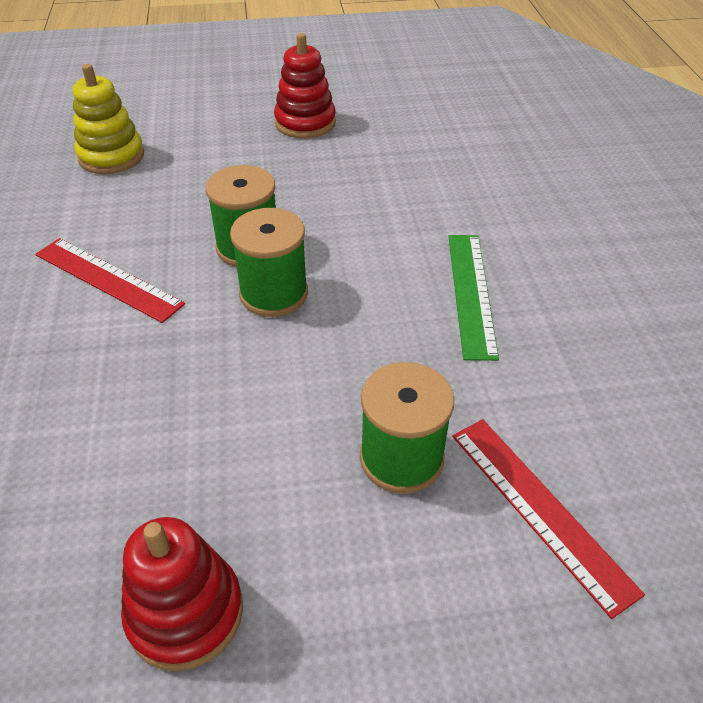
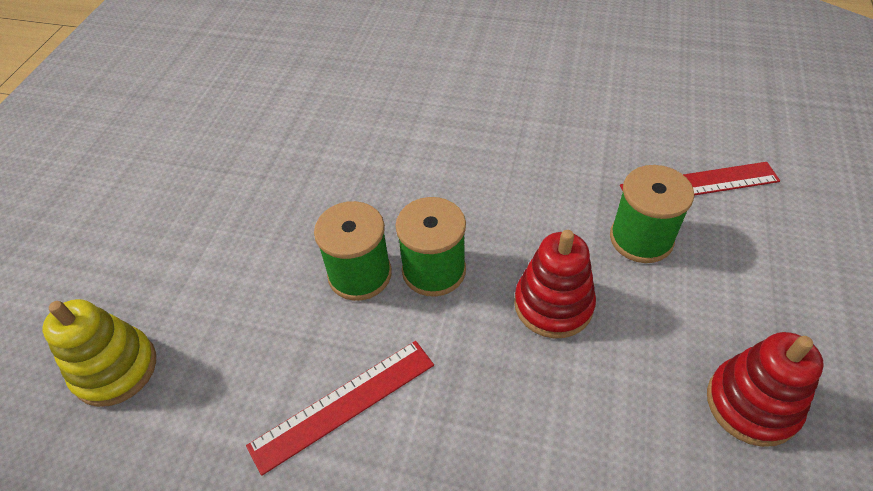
camera: 65 degrees left, 5 degrees up
red stacking toy [274,33,336,138] -> red stacking toy moved to [514,230,596,339]
green ruler [448,235,499,361] -> none

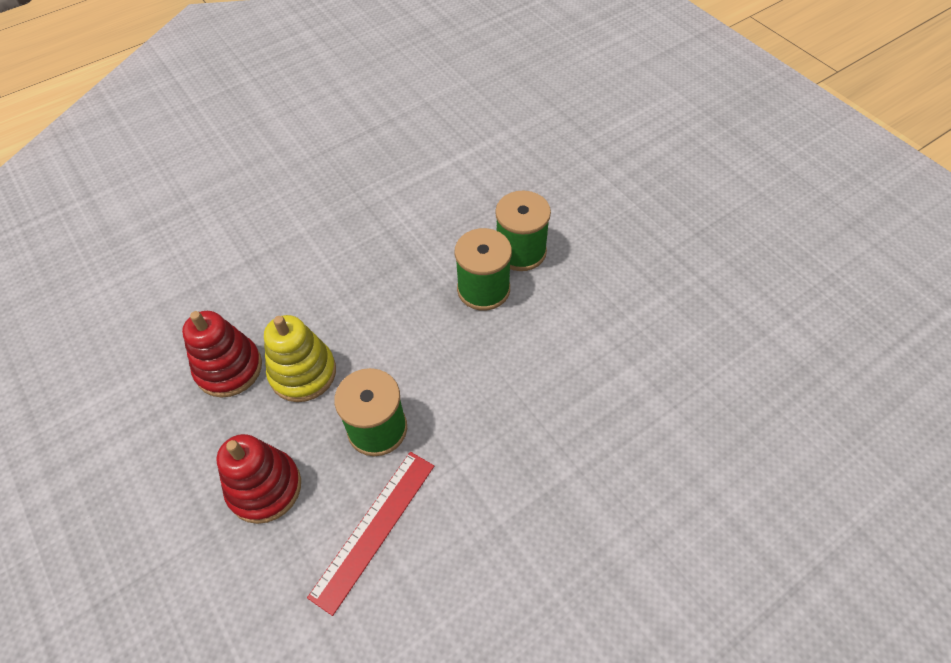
camera: 130 degrees right, 5 degrees up
yellow stacking toy [42,299,156,407] -> yellow stacking toy moved to [264,315,336,402]
red ruler [246,341,434,476] -> none
red stacking toy [514,230,596,339] -> red stacking toy moved to [217,434,301,524]

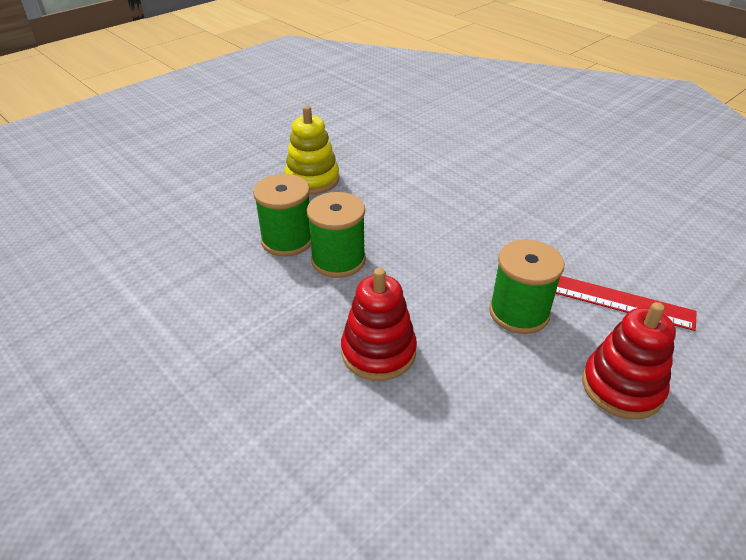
camera: 100 degrees left, 15 degrees down
red stacking toy [182,311,262,398] -> red stacking toy moved to [341,268,417,381]
yellow stacking toy [264,315,336,402] -> yellow stacking toy moved to [284,106,339,194]

